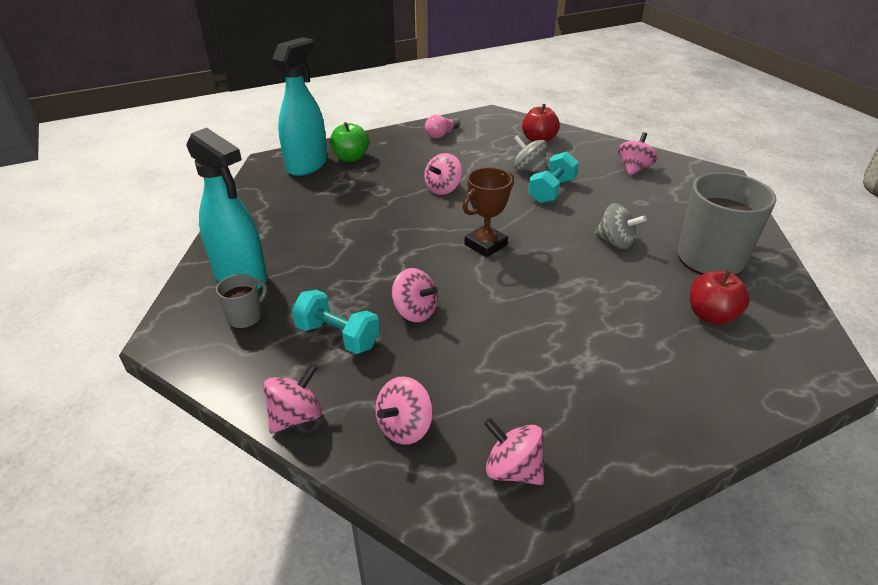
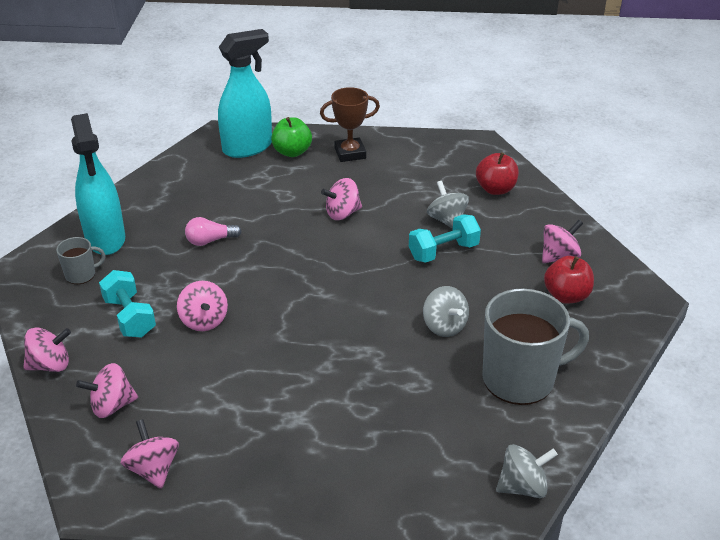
camera: 30 degrees right, 0 degrees up
pink light bulb [425,115,460,138] -> pink light bulb moved to [185,217,241,246]
brown trophy [462,167,514,257] -> brown trophy moved to [320,87,380,162]
red apple [690,270,750,325] -> red apple moved to [544,256,594,304]
none -> grey spinning top [496,444,558,498]

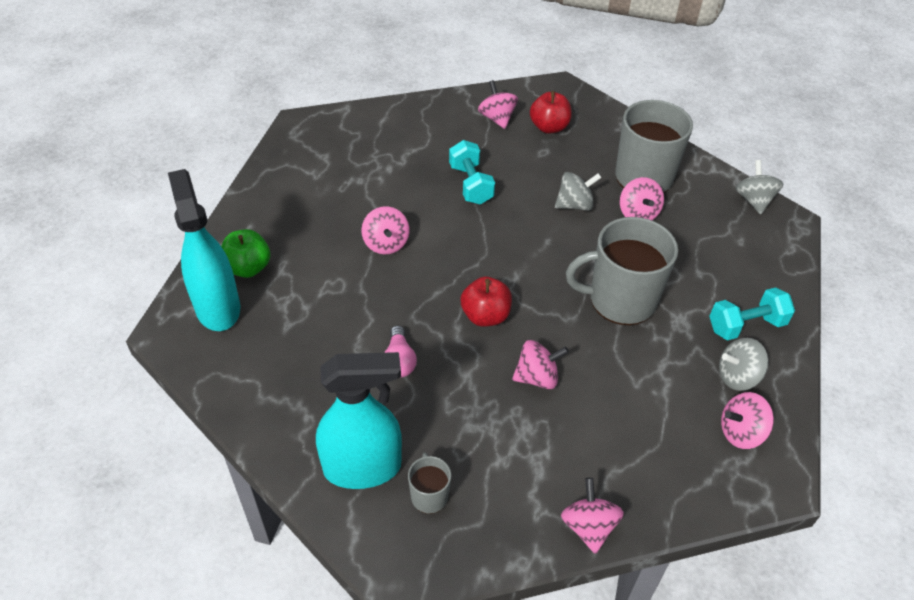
camera: 80 degrees left, 10 degrees up
pink spinning top [76,363,138,418] -> pink spinning top moved to [620,177,664,220]
turquoise dumbbell [99,270,156,337] -> turquoise dumbbell moved to [709,287,795,340]
brown trophy [320,87,380,162] -> none
grey spinning top [427,181,469,229] -> grey spinning top moved to [719,338,769,391]
red apple [476,152,519,195] -> red apple moved to [460,277,512,327]
none -> grey mug [566,217,678,325]

